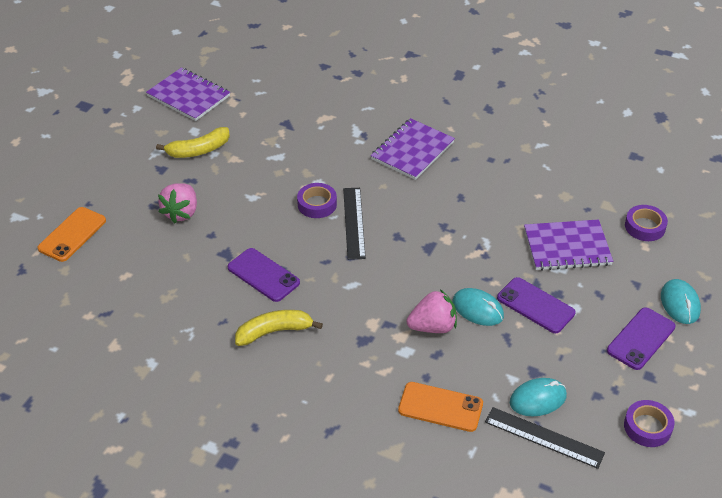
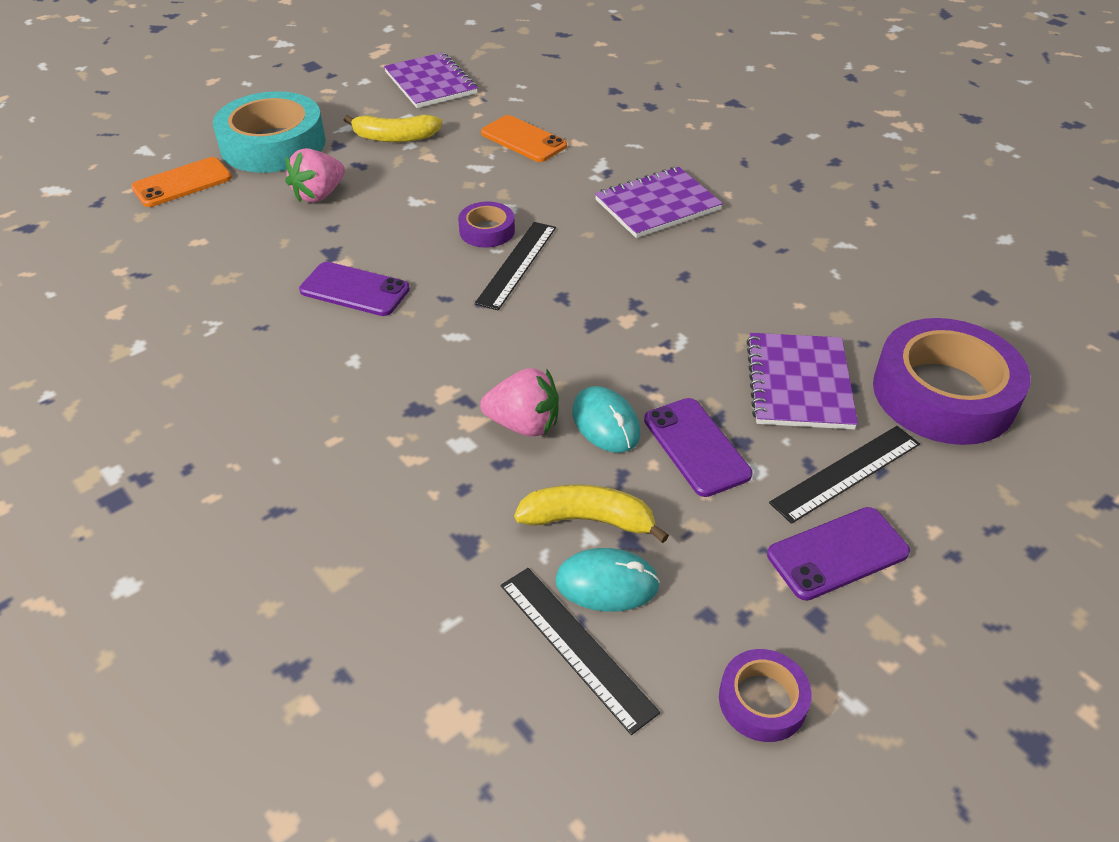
camera: 25 degrees right, 0 degrees up
purple phone [228,248,300,302] -> purple phone turned 45 degrees counterclockwise [299,262,410,316]
yellow banana [235,310,323,346] -> yellow banana moved to [514,484,669,543]
orange phone [398,382,483,432] -> orange phone moved to [481,115,567,162]
purple notebook [524,219,613,271] -> purple notebook turned 75 degrees clockwise [746,333,858,429]
purple tape [625,205,668,241] -> purple tape [873,318,1031,445], size x2.08
turquoise mouse [661,279,701,324] -> none
none -> turquoise tape [213,91,326,173]
none -> black ruler [769,426,920,524]

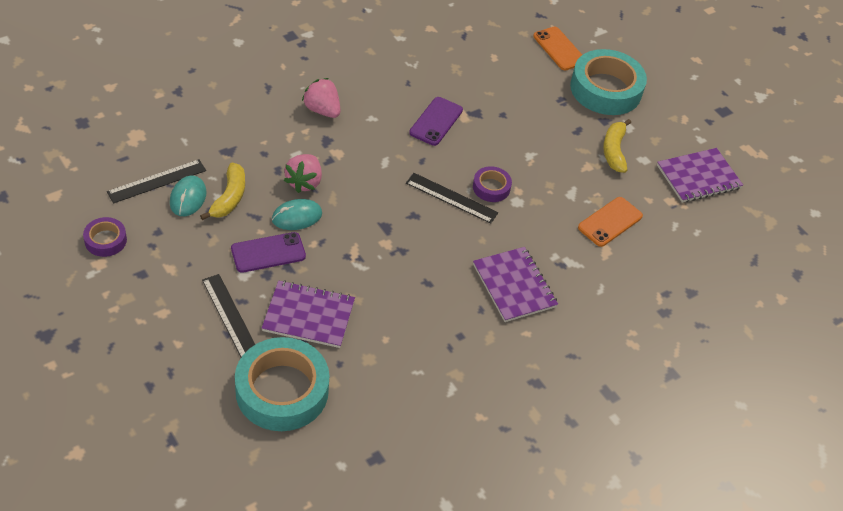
camera: 90 degrees right, 5 degrees up
pink strawberry [286,148,345,203] -> pink strawberry moved to [302,78,340,118]
purple phone [767,507,910,601] -> none
purple tape [873,318,1031,445] -> turquoise tape [235,337,329,431]

